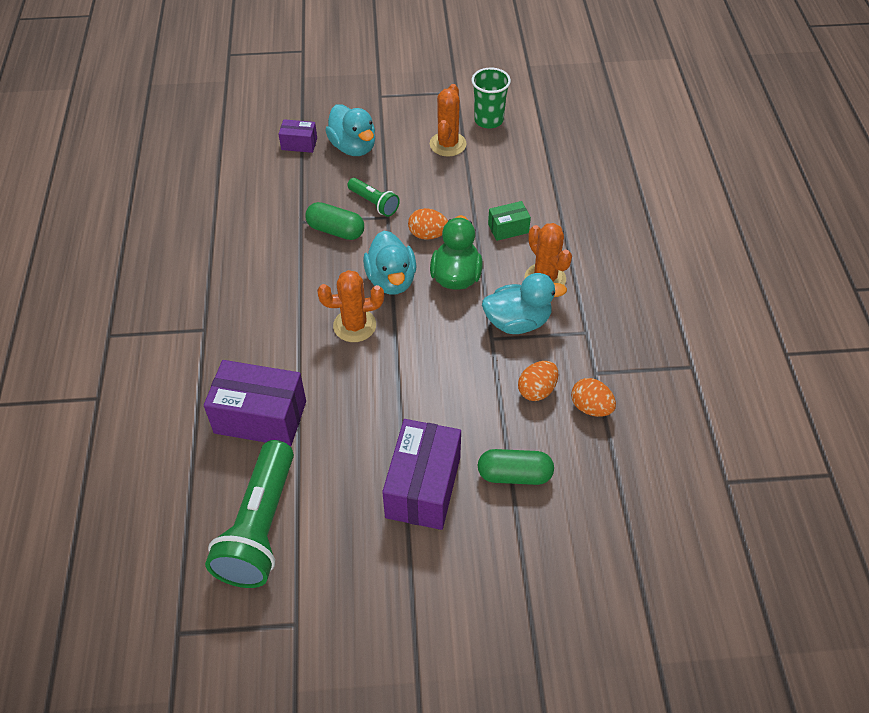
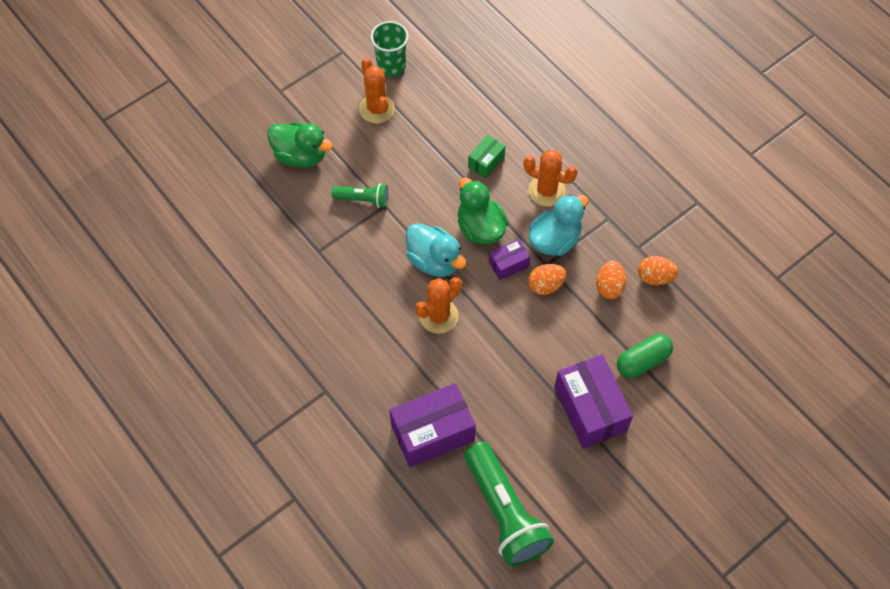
camera: 35 degrees left, 10 degrees up
purple box [279,119,317,153] -> purple box moved to [489,239,530,280]
green capsule [305,202,364,240] -> none
turquoise duck [325,104,375,156] -> green duck [267,122,333,167]
orange egg [408,208,448,240] -> orange egg moved to [528,264,567,295]

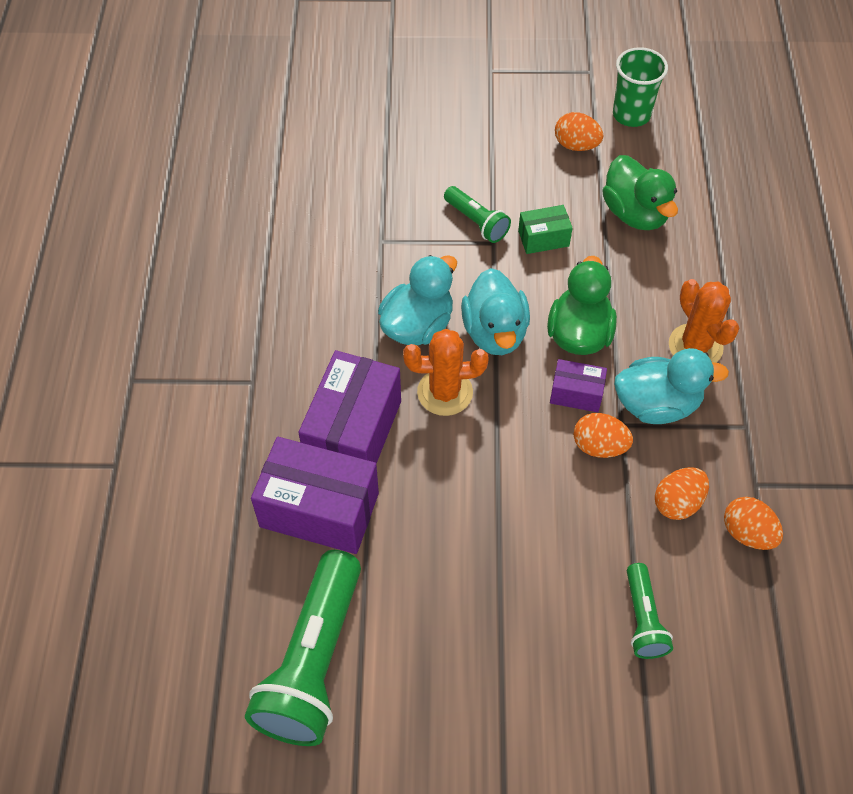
camera: 40 degrees right, 5 degrees down
green duck [267,122,333,167] -> green duck moved to [602,155,678,230]
orange cactus [359,58,395,123] -> orange egg [555,112,603,151]
green box [468,135,505,178] -> green box moved to [518,205,573,254]
purple box [554,354,633,449] -> purple box moved to [298,350,401,464]
green capsule [617,334,673,378] -> green flashlight [627,563,673,659]
none -> turquoise duck [378,255,457,345]

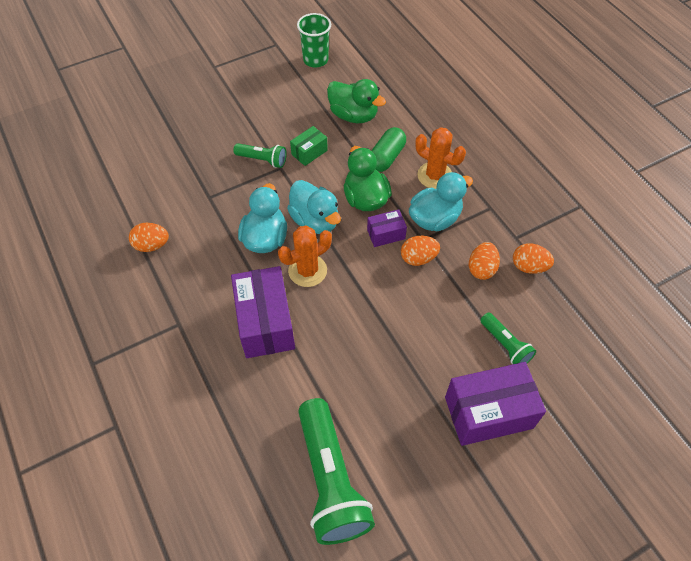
camera: 30 degrees left, 0 degrees up
purple box [251,437,379,554] -> purple box moved to [445,362,546,446]
orange egg [555,112,603,151] -> orange egg moved to [129,223,169,252]
none -> green capsule [371,127,406,172]

